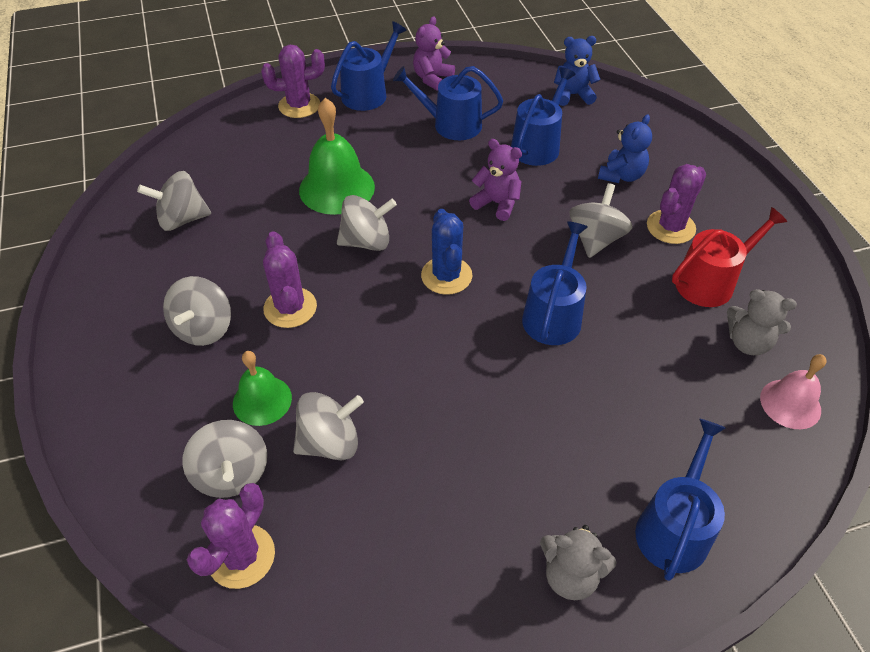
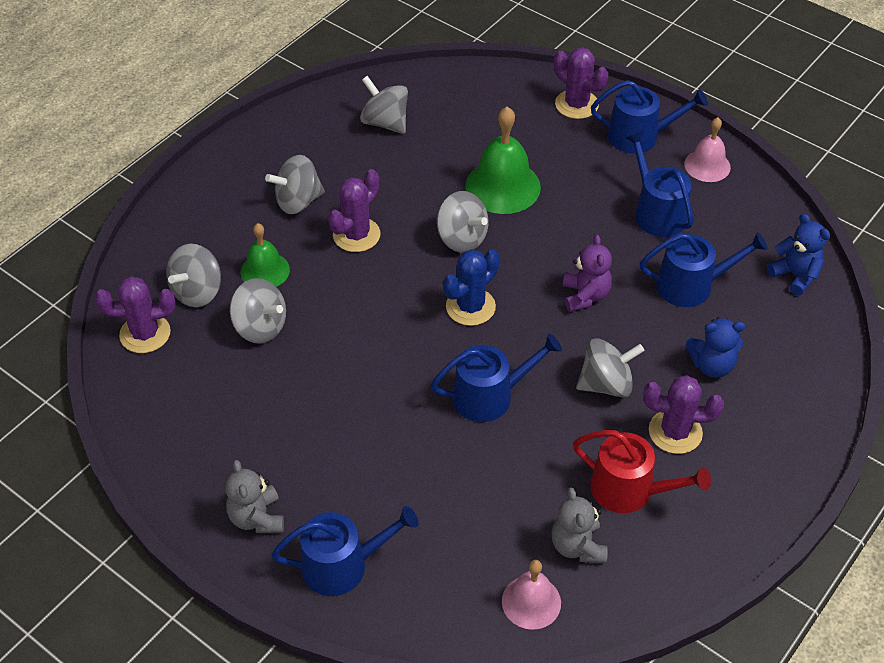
camera: 55 degrees right, 0 degrees up
purple teddy bear [413,16,455,91] -> pink bell [684,117,731,182]

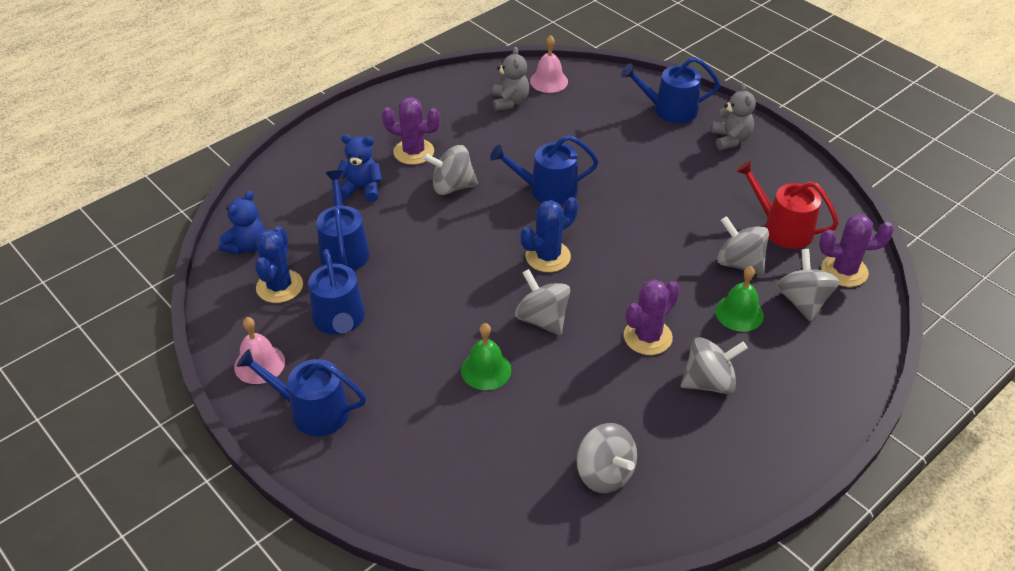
camera: 170 degrees left, 5 degrees down
grey spinning top [166,244,221,307] -> grey spinning top turned 45 degrees counterclockwise [776,249,840,322]
green bell [465,107,541,214] -> green bell [461,323,511,390], size x0.62
purple cactus [554,47,608,119] -> none
purple teddy bear [563,235,612,312] -> none
red watering can [573,430,711,513] -> red watering can moved to [736,161,839,249]
blue watering can [640,232,768,307] -> blue watering can turned 75 degrees clockwise [316,170,370,271]
blue teddy bear [767,214,830,296] -> blue teddy bear turned 120 degrees counterclockwise [219,191,265,255]
none -> blue cactus [255,226,303,303]

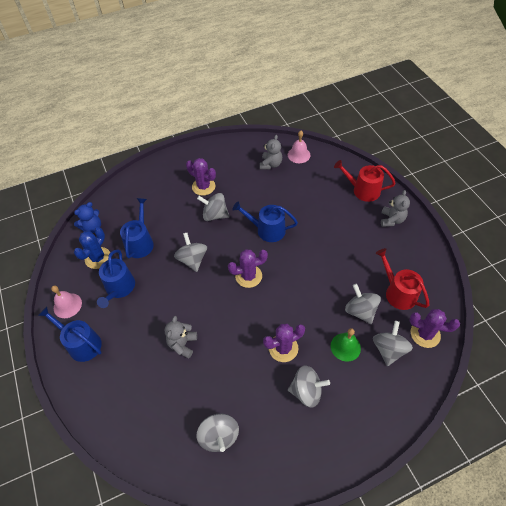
camera: 20 degrees right, 10 degrees up
blue teddy bear [337,134,382,202] -> none
green bell [461,323,511,390] -> grey teddy bear [165,316,197,358]
grey spinning top [515,269,570,336] -> grey spinning top moved to [174,233,207,272]
blue cactus [521,197,578,272] -> purple cactus [228,249,268,288]
blue watering can [621,57,720,123] -> red watering can [334,160,396,202]

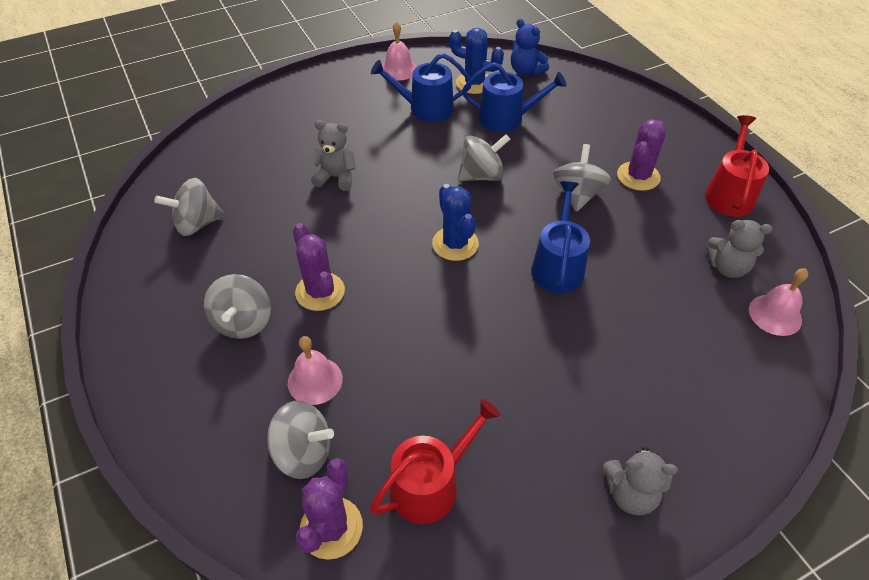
camera: 85 degrees right, 5 degrees down
blue watering can [38,307,102,362] -> none
purple cactus [228,249,268,288] -> blue cactus [432,184,479,261]
green bell [331,328,361,362] -> pink bell [288,336,343,405]
red watering can [334,160,396,202] -> red watering can moved to [705,115,769,217]
grey spinning top [345,284,381,324] -> none

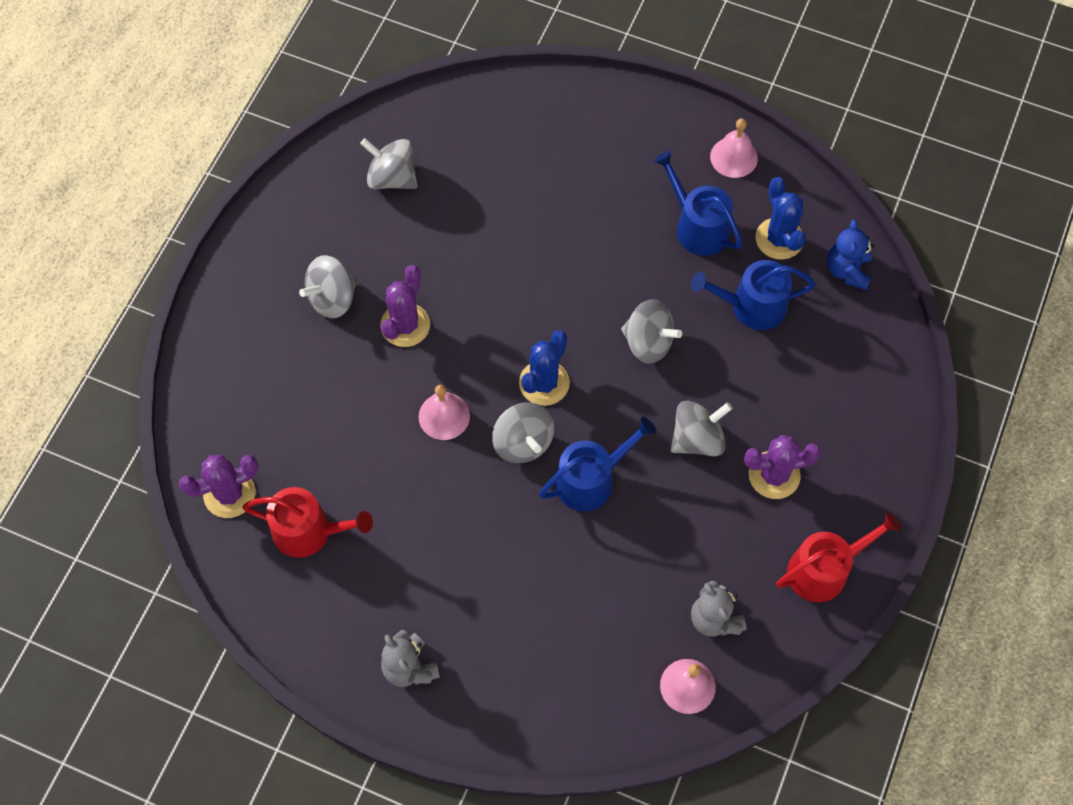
camera: 50 degrees right, 15 degrees up
grey spinning top [267,401,334,479] -> grey spinning top moved to [492,402,554,463]
pink bell [288,336,343,405] -> pink bell moved to [419,385,470,440]
grey teddy bear [309,120,356,191] -> none
blue watering can [462,62,566,132] -> blue watering can turned 120 degrees clockwise [691,260,816,330]

